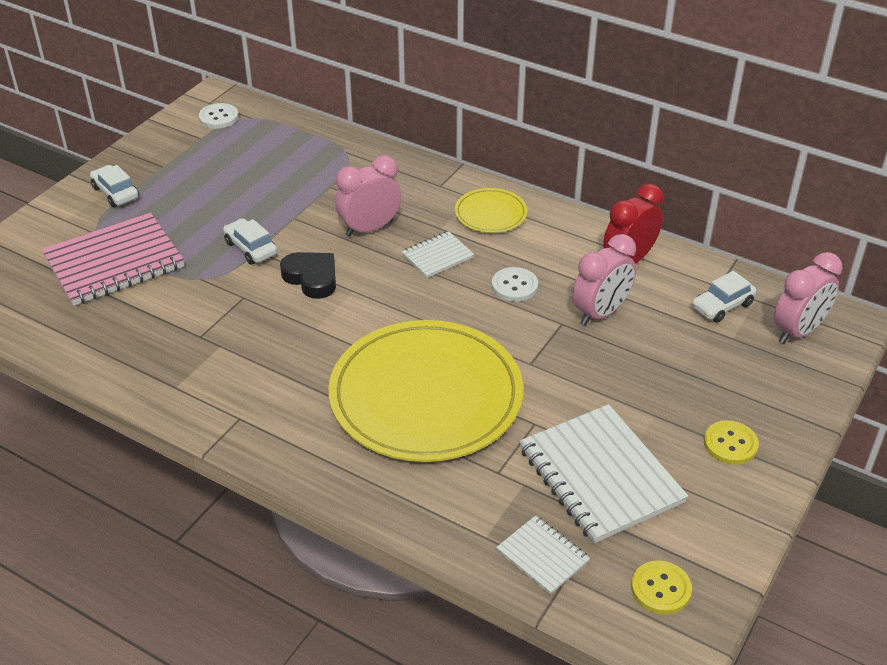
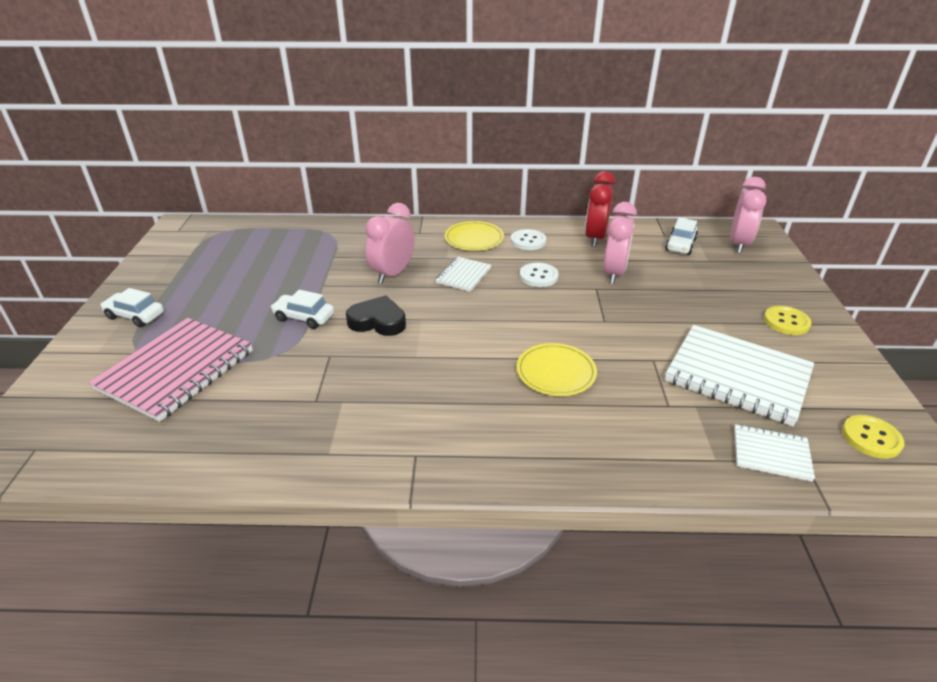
camera: 30 degrees left, 5 degrees down
white button [199,103,239,129] -> white button moved to [511,229,546,250]
yellow plate [329,320,523,462] -> yellow plate [517,343,597,396], size x0.44

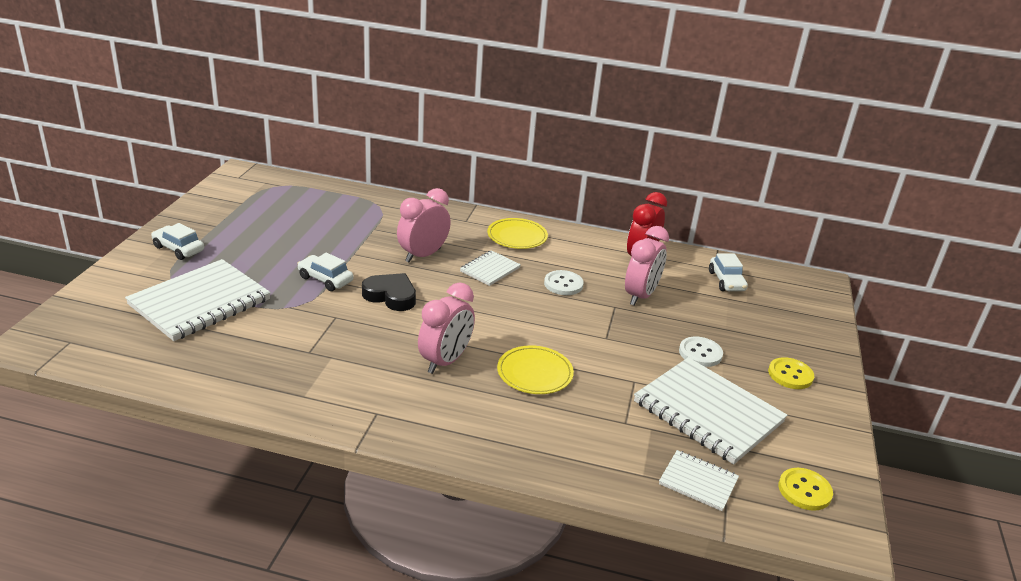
camera: 10 degrees right, 5 degrees down
pink notebook [89,318,253,422] -> white notebook [125,259,271,341]
white button [511,229,546,250] -> white button moved to [679,337,723,367]
white car [665,217,698,255] -> white car turned 45 degrees counterclockwise [709,253,748,291]
pink clock [730,177,766,253] -> pink clock moved to [418,283,475,374]

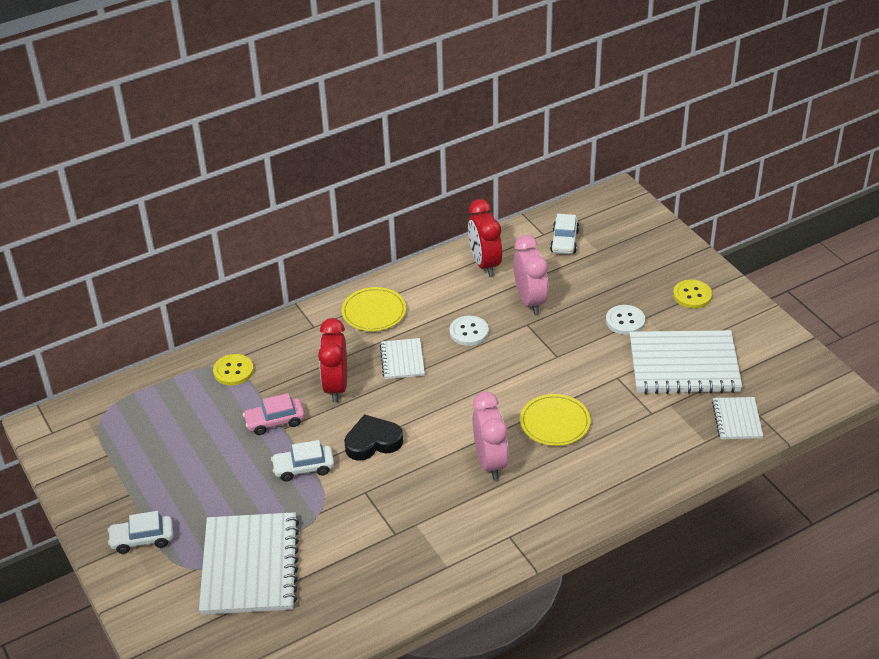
camera: 40 degrees left, 10 degrees up
pink clock [397,188,451,262] -> red clock [318,318,347,403]
white notebook [659,450,739,511] -> white notebook turned 75 degrees counterclockwise [712,397,763,439]
white car [709,253,748,291] -> white car turned 60 degrees clockwise [550,214,579,254]
yellow button [779,468,833,511] -> yellow button moved to [213,354,254,386]
none -> pink car [243,393,305,435]

